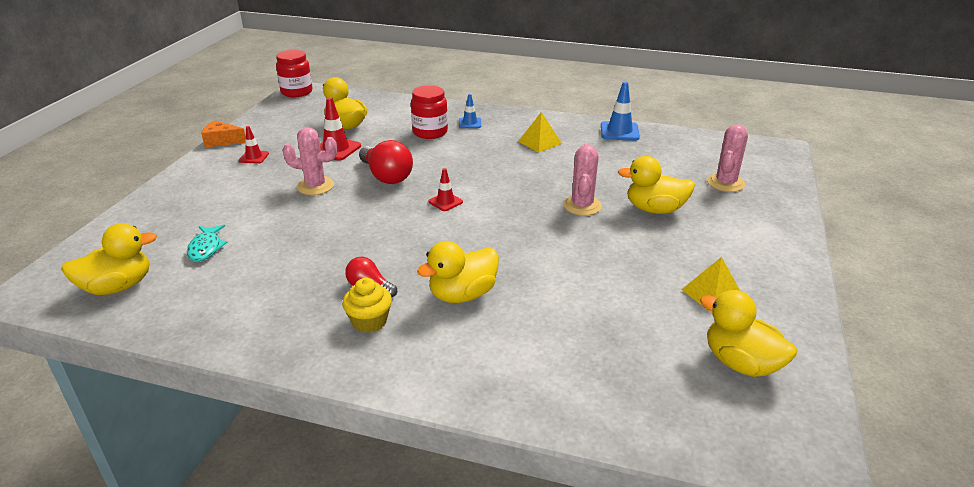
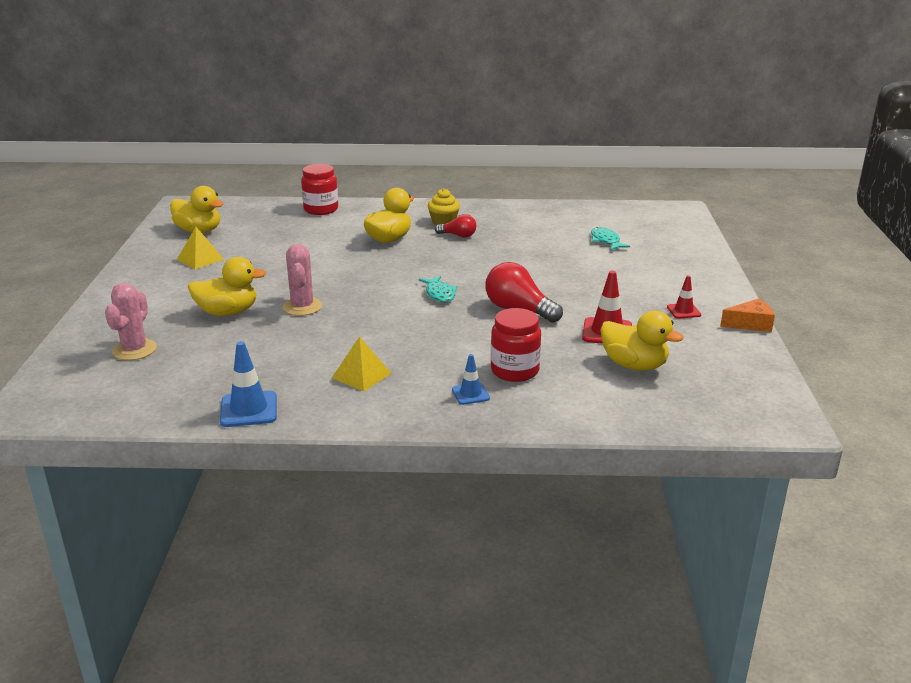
camera: 165 degrees right, 5 degrees down
yellow duck [61,223,157,295] -> none
red jar [276,50,312,97] -> red jar moved to [301,164,338,215]
pink cactus [283,127,337,195] -> none
red traffic cone [428,168,463,211] -> turquoise fish [419,276,457,302]

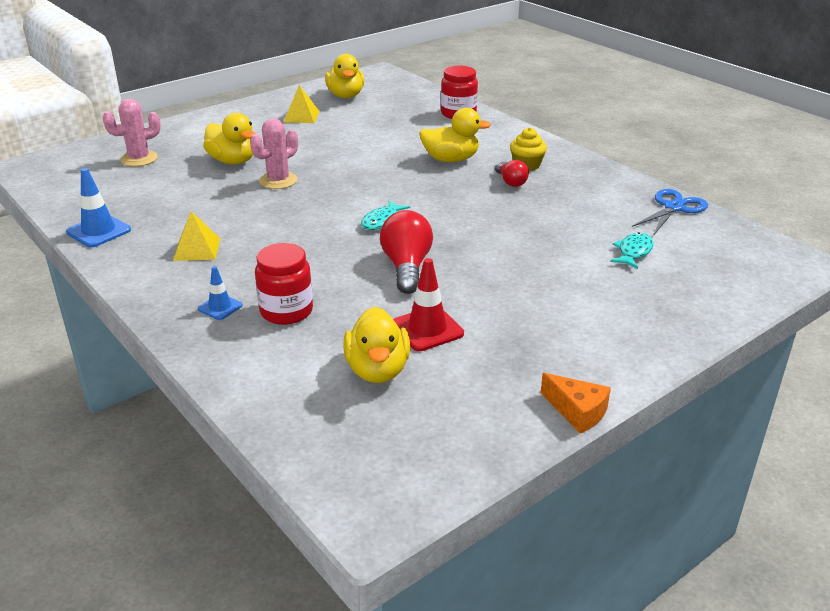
camera: 50 degrees right, 5 degrees up
red traffic cone [667,275,701,319] -> none
none -> blue scissors [632,189,708,236]

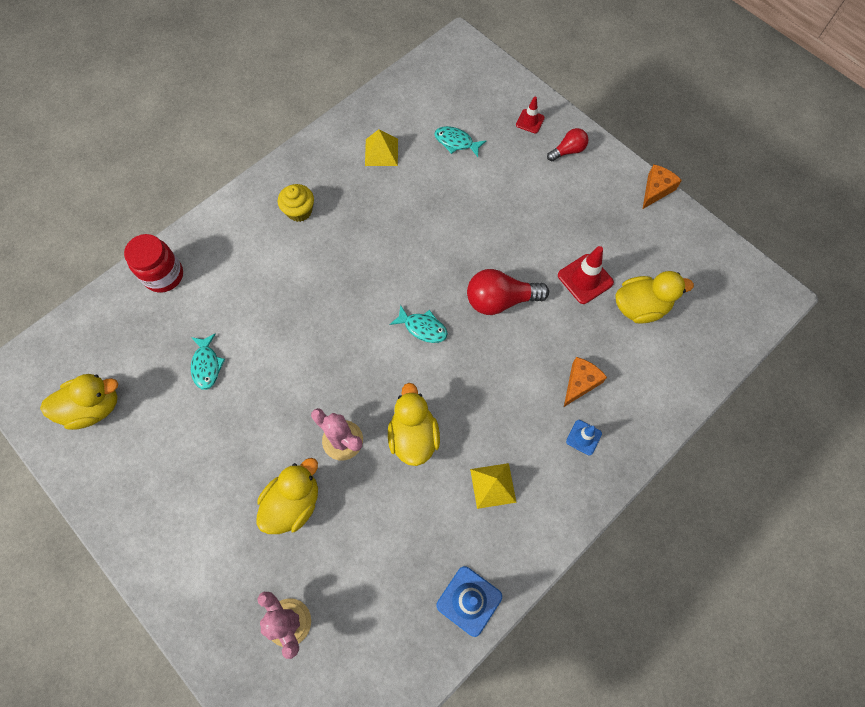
camera: 95 degrees left, 35 degrees up
red jar [255,243,313,325] -> orange cheese [564,357,607,407]
yellow pyramid [284,85,320,123] -> yellow pyramid moved to [365,129,398,166]
yellow duck [419,108,491,162] -> yellow duck moved to [388,383,440,466]
red light bulb [495,160,529,187] -> red light bulb moved to [547,128,588,161]
blue scissors [632,189,708,236] -> none
none -> turquoise fish [191,333,225,390]
none -> red traffic cone [516,97,545,133]

